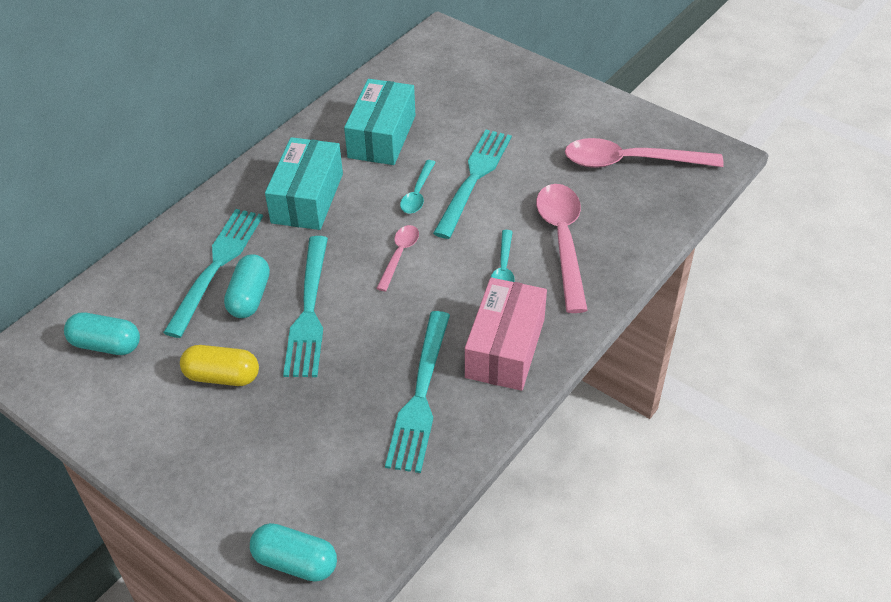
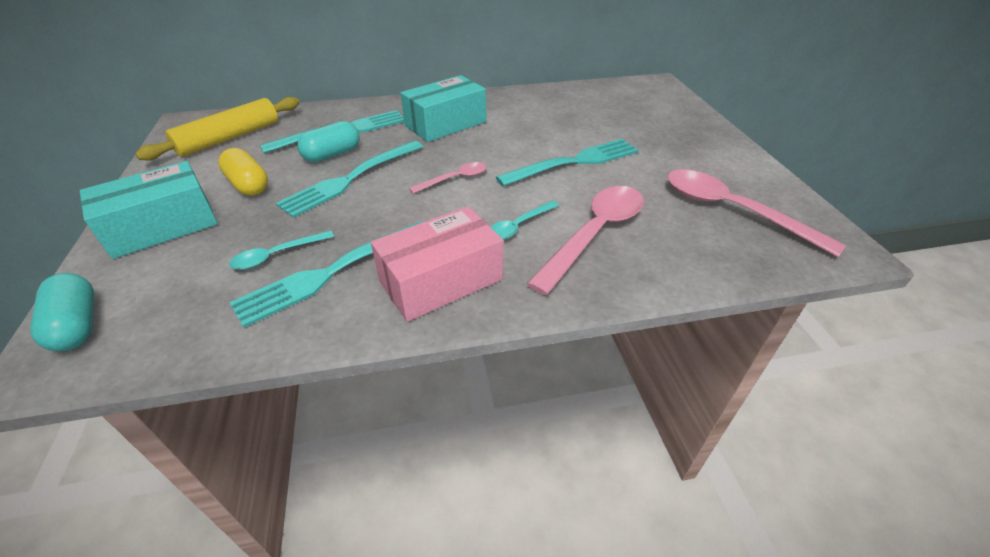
camera: 40 degrees right, 5 degrees down
turquoise capsule [64,313,140,355] -> yellow rolling pin [135,97,299,160]
turquoise box [344,79,416,165] -> turquoise box moved to [80,161,218,259]
turquoise spoon [400,160,436,214] -> turquoise spoon moved to [229,230,334,270]

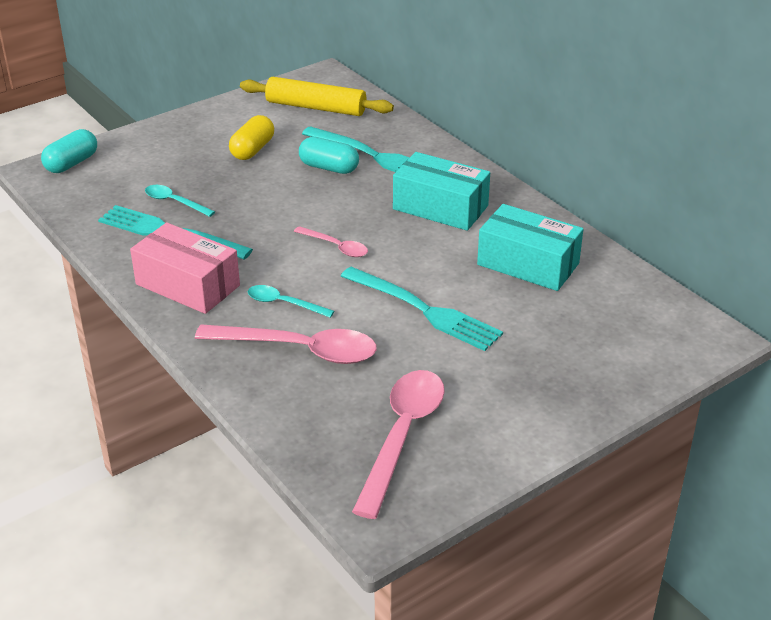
camera: 65 degrees right, 5 degrees down
turquoise box [80,161,218,259] -> turquoise box moved to [477,204,583,291]
turquoise fork [276,141,423,218] -> none

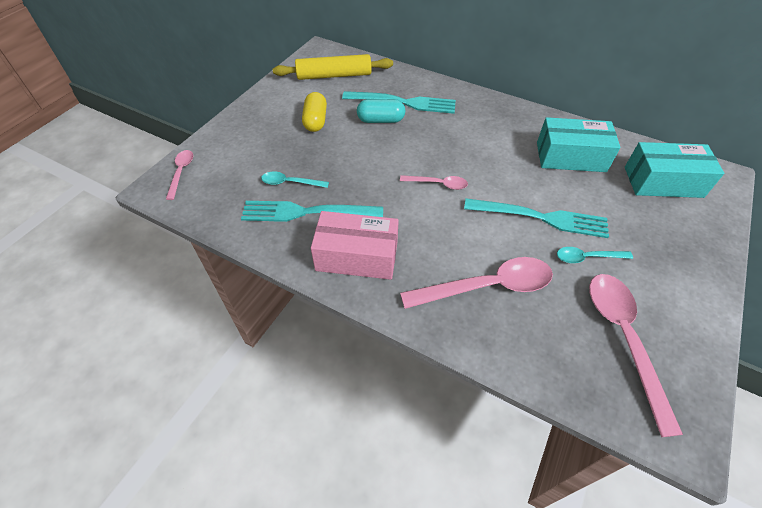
camera: 25 degrees left, 15 degrees up
turquoise capsule [41,129,97,173] -> pink spoon [166,150,193,200]
turquoise spoon [247,285,334,318] -> turquoise spoon moved to [557,247,633,263]
turquoise box [393,152,490,231] -> turquoise box moved to [625,142,724,198]

